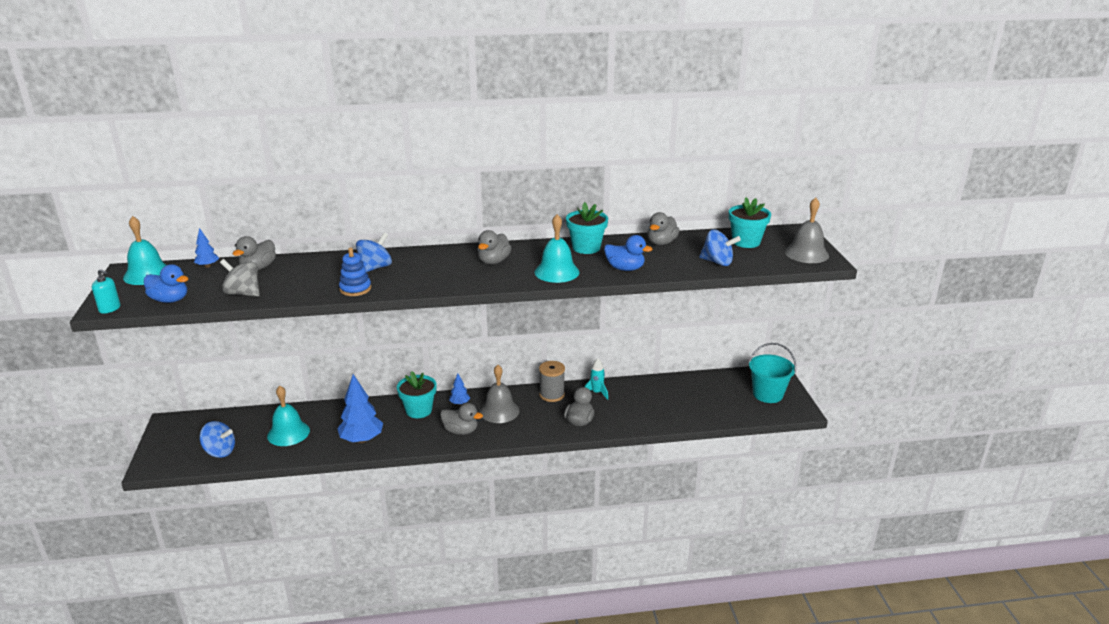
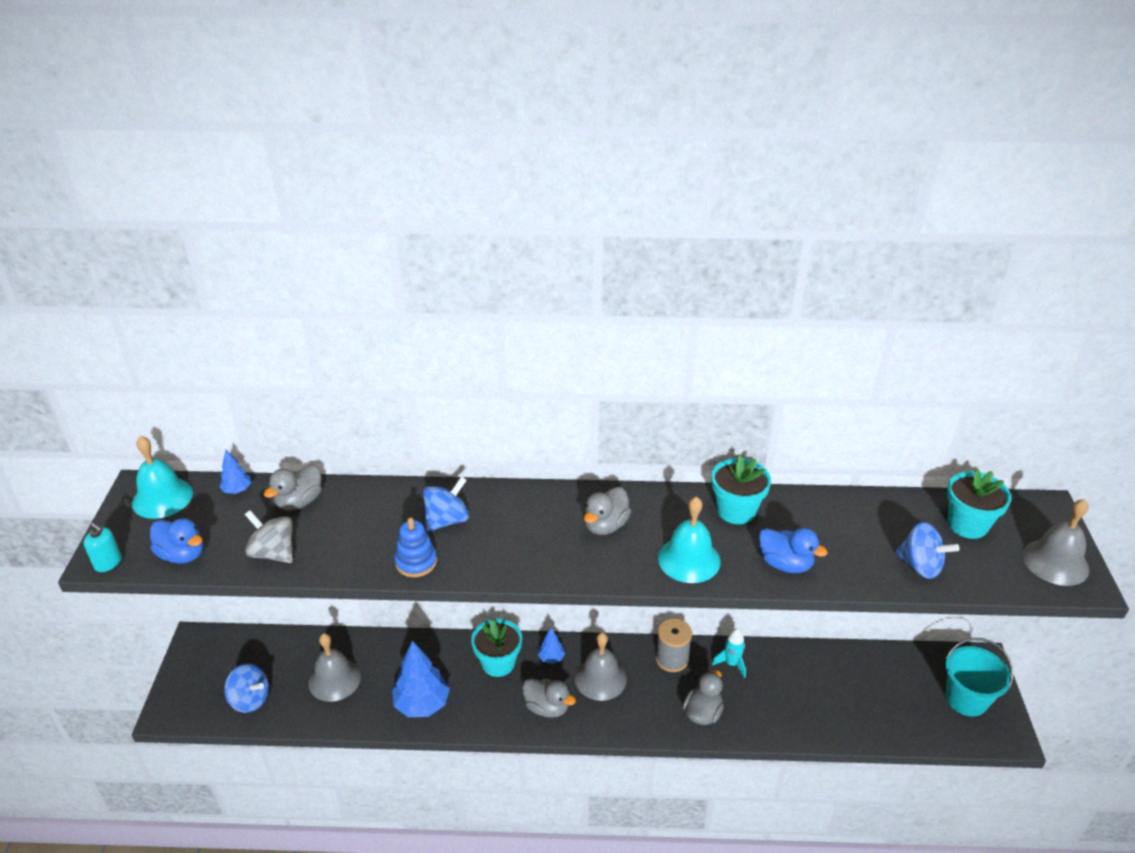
camera: 10 degrees right, 10 degrees up
turquoise bell [267,386,310,446] -> grey bell [308,633,361,702]
grey duck [647,212,680,245] -> none

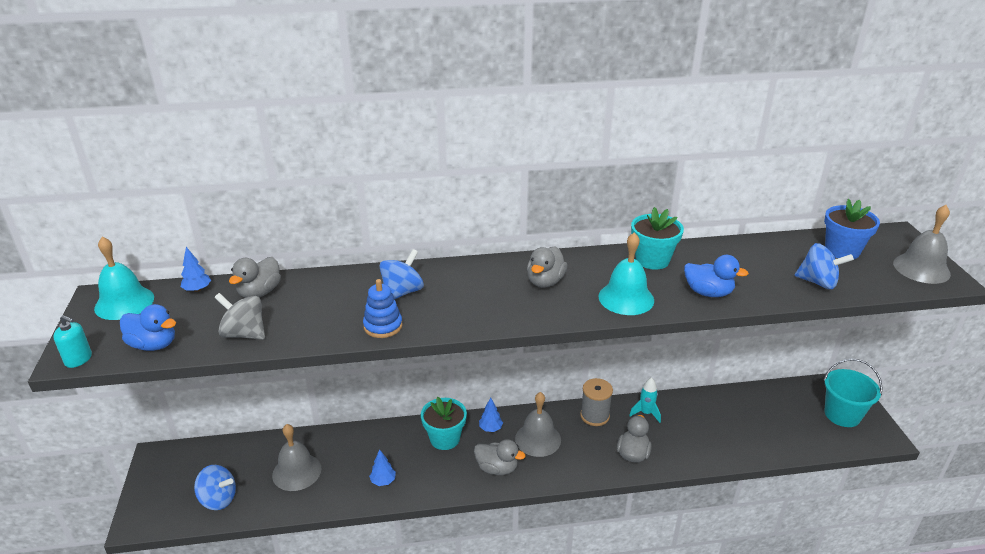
camera: 10 degrees left, 5 degrees down
blue tree [392,641,450,717] -> blue tree [369,449,396,486], size x0.50
turquoise flower pot [947,469,1011,539] -> blue flower pot [824,199,880,259]

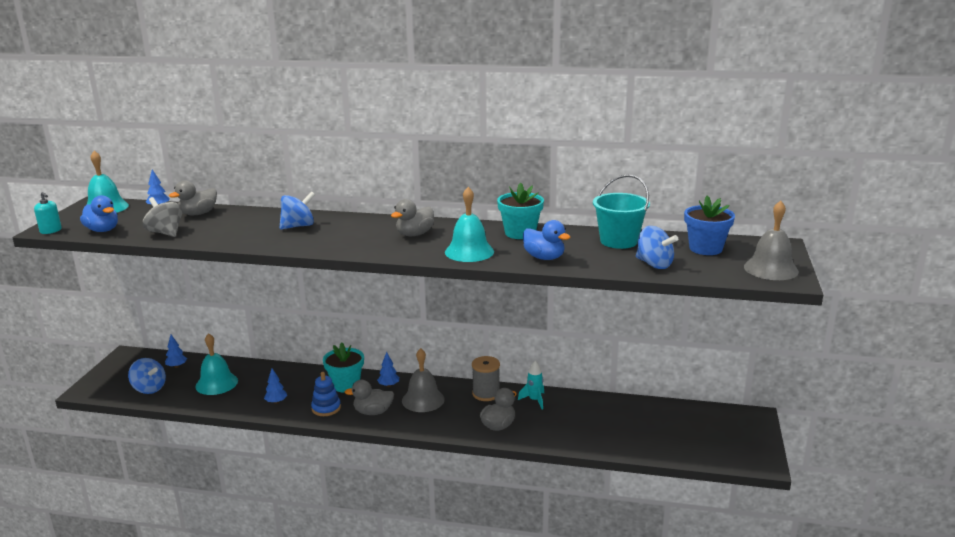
camera: 20 degrees right, 10 degrees down
grey bell [272,424,321,491] -> turquoise bell [195,333,238,395]
blue stacking toy [363,279,403,338] -> blue stacking toy moved to [311,372,341,416]
grey duck [474,439,526,475] -> grey duck turned 135 degrees clockwise [345,380,394,415]
turquoise bucket [824,358,883,427] -> turquoise bucket moved to [593,174,650,249]
none -> blue tree [165,335,187,368]

